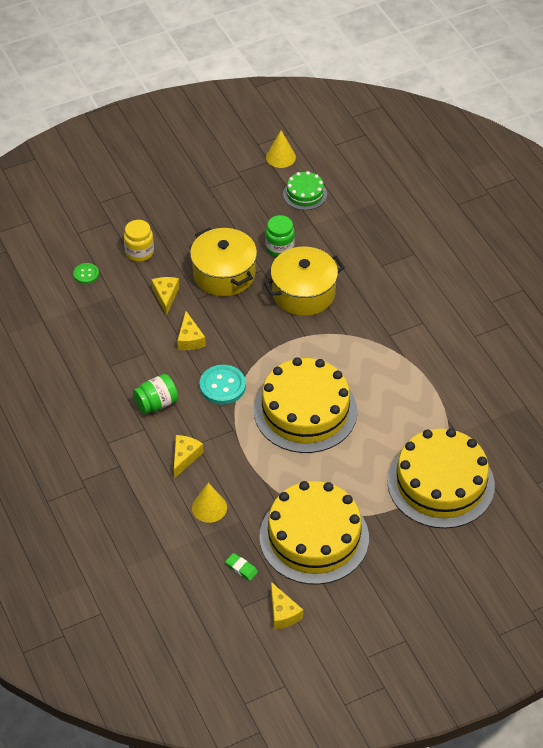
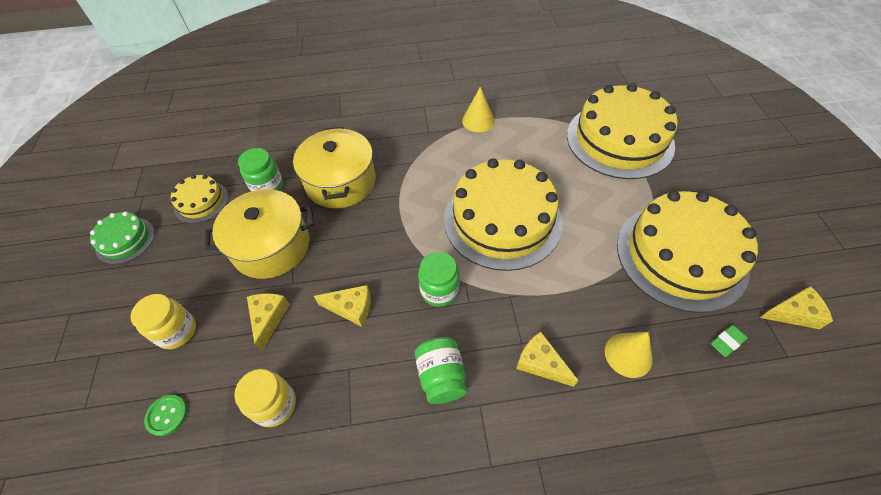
camera: 70 degrees left, 5 degrees up
yellow cheese [151,277,179,316] -> yellow cheese turned 75 degrees clockwise [247,293,290,352]
turquoise button [200,365,246,404] -> green jar [418,252,459,307]
yellow cone [266,130,296,168] -> yellow cone moved to [462,87,495,132]
green cake [283,171,327,210] -> green cake moved to [90,211,155,264]
none -> yellow cake [171,175,228,223]
none -> yellow jar [234,369,296,427]

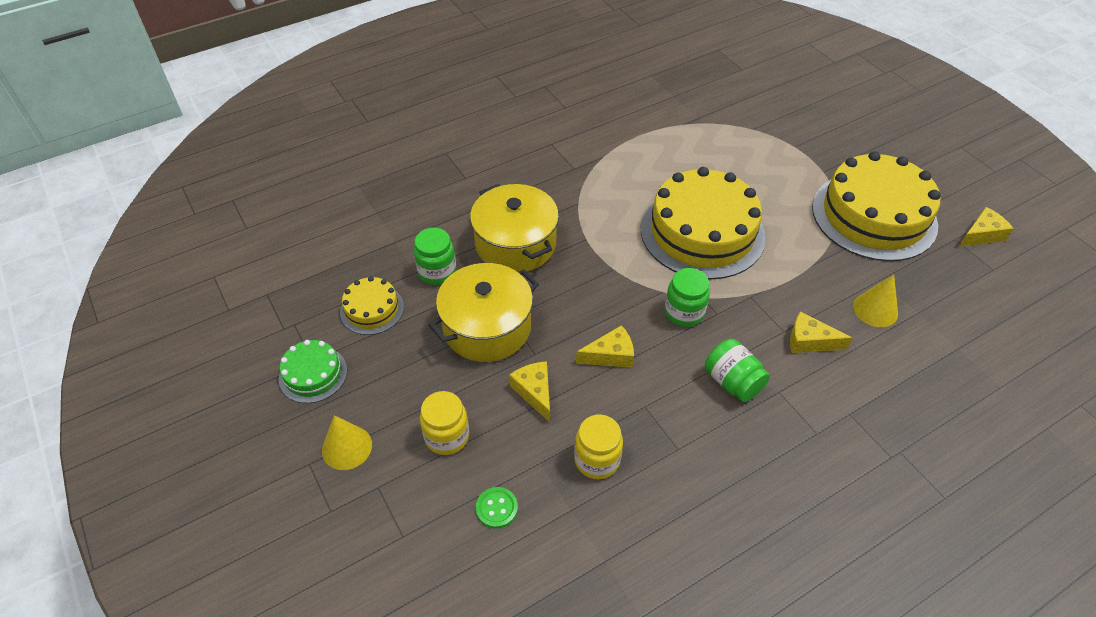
camera: 25 degrees left, 5 degrees down
yellow cone [462,87,495,132] -> yellow cone moved to [322,415,372,470]
yellow cake [567,83,678,179] -> none
green eraser [711,325,748,357] -> none

